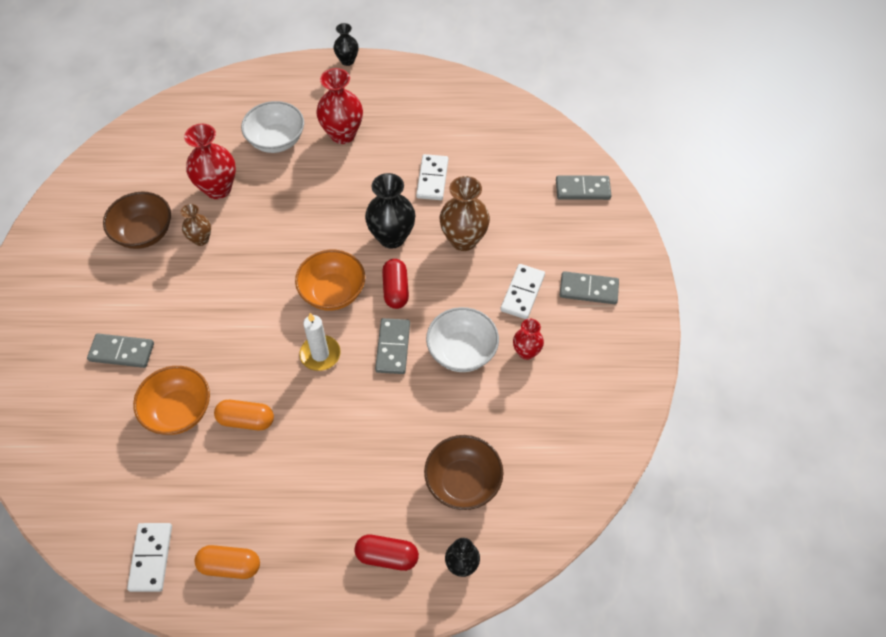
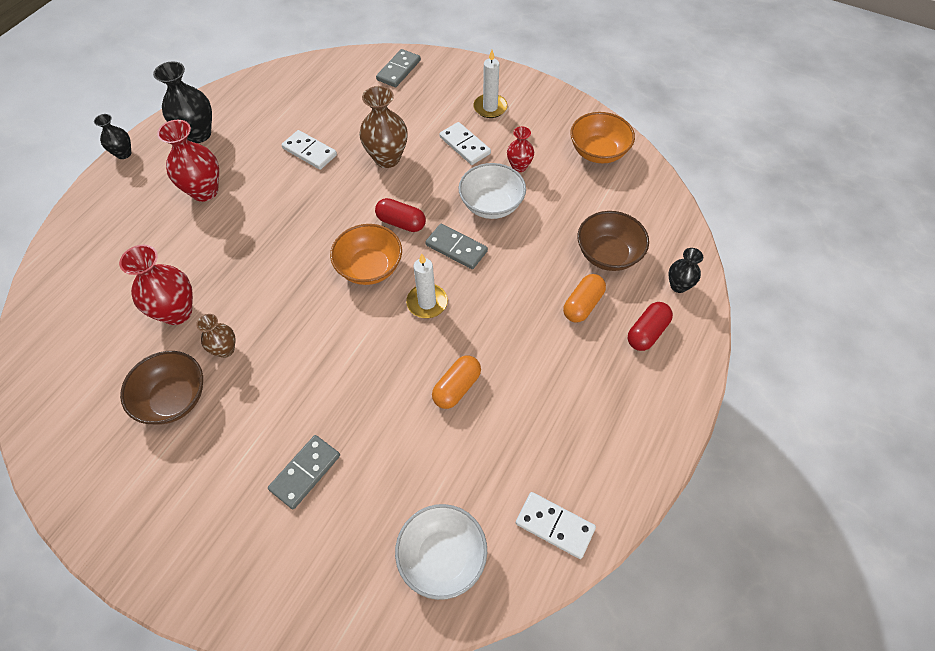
camera: 60 degrees left, 0 degrees up
orange bowl [133,366,210,435] -> orange bowl moved to [570,112,635,163]
orange capsule [195,545,260,579] -> orange capsule moved to [563,274,606,322]
white bowl [241,101,304,153] -> white bowl moved to [395,504,487,600]
black vase [365,173,415,249] -> black vase moved to [153,61,212,143]
grey domino [560,271,619,304] -> white candle [473,50,507,118]

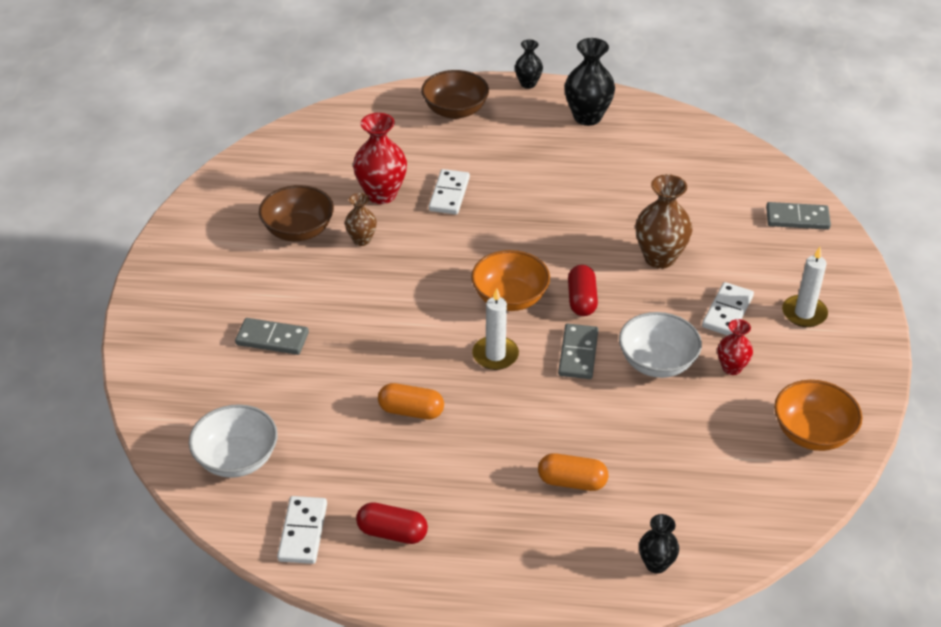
camera: 65 degrees right, 15 degrees down
red vase [157,120,219,202] -> none
white domino [281,130,337,170] -> white domino moved to [429,169,470,214]
brown bowl [577,211,649,271] -> brown bowl moved to [421,70,489,119]
red capsule [627,302,673,351] -> red capsule moved to [356,502,428,544]

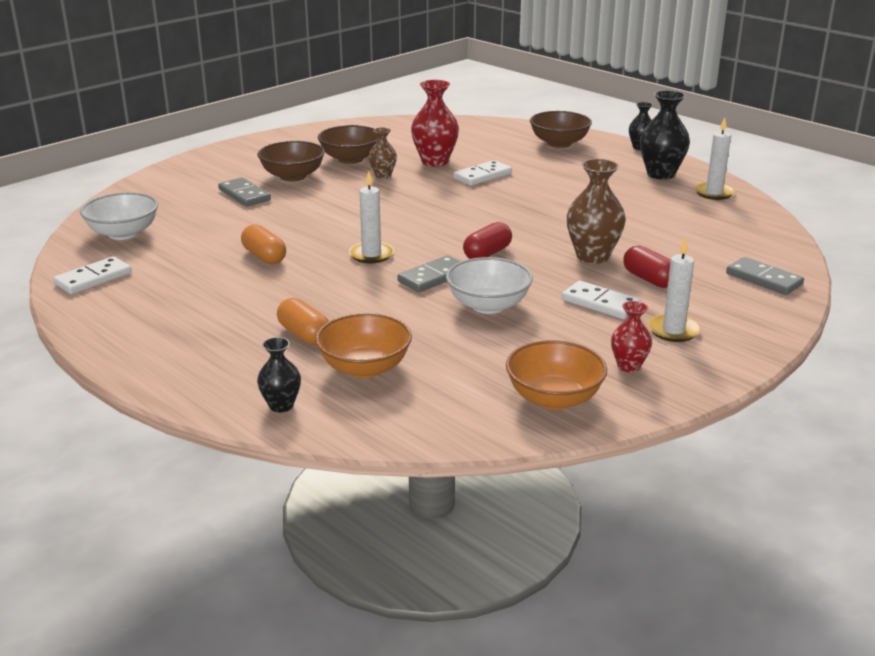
camera: 40 degrees right, 15 degrees down
red capsule [356,502,428,544] -> red capsule moved to [623,246,671,288]
orange bowl [471,250,550,311] -> orange bowl moved to [315,313,412,378]
white domino [702,282,754,336] -> white domino turned 60 degrees clockwise [562,281,641,319]
red vase [718,319,753,375] -> red vase moved to [611,301,652,372]
none -> brown bowl [258,141,325,182]
none -> white candle [695,117,735,200]

